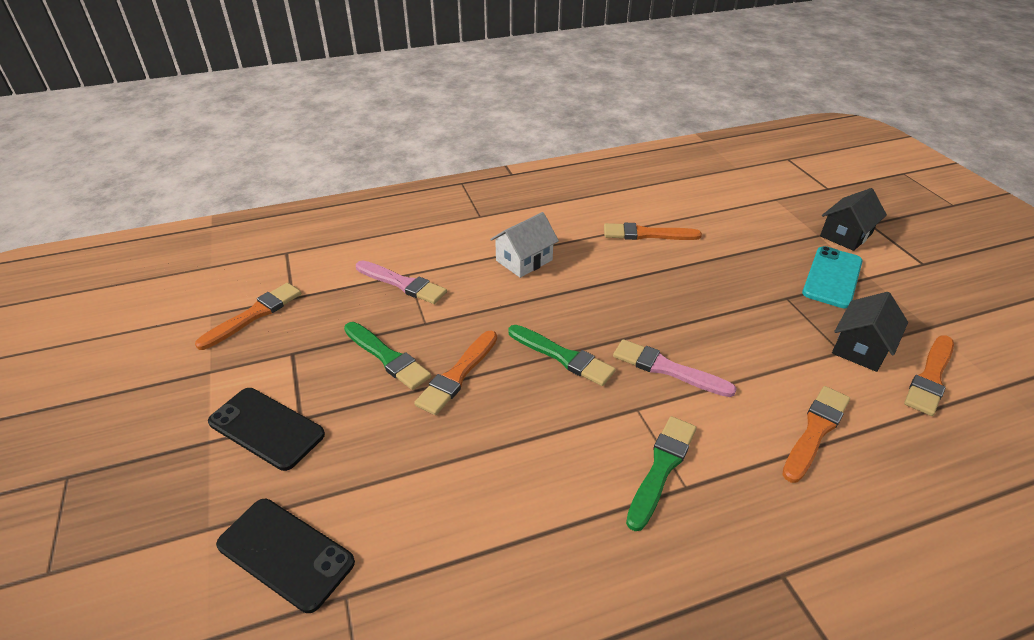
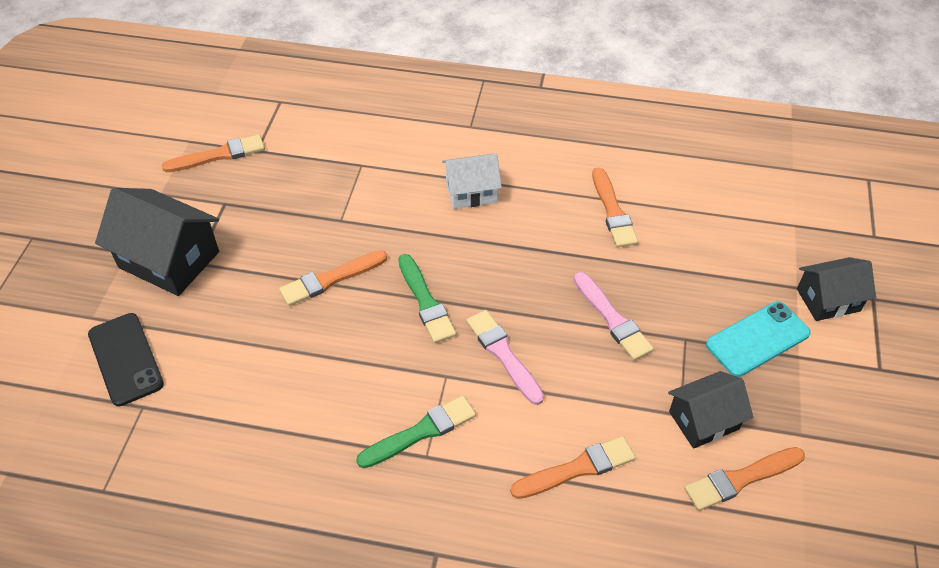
camera: 30 degrees right, 10 degrees up
black phone [208,388,325,471] -> black house [95,188,219,296]
green brush [344,322,431,390] -> none
pink brush [356,260,447,304] -> pink brush moved to [574,272,654,360]
orange brush [604,223,702,240] -> orange brush turned 135 degrees counterclockwise [592,168,638,247]

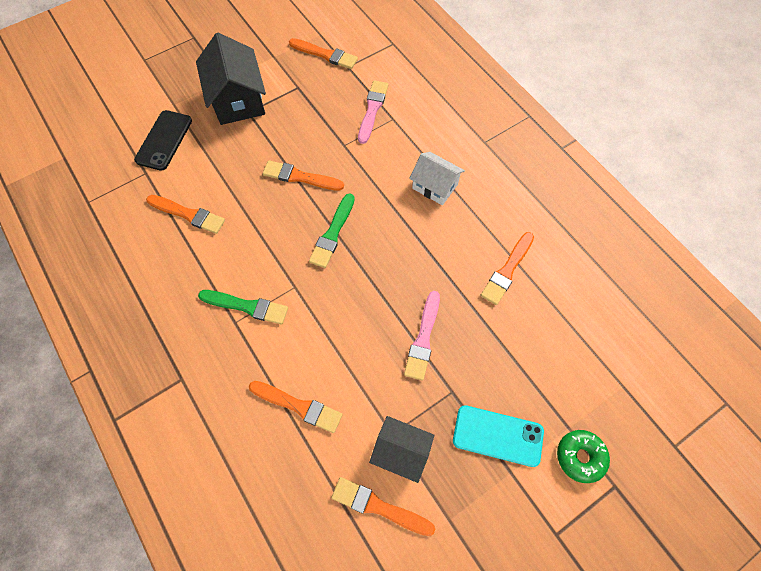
camera: 45 degrees right, 15 degrees up
pink brush [466,310,544,405] -> pink brush moved to [358,80,389,144]
black house [797,257,876,321] -> green donut [557,430,610,483]
none -> orange brush [146,195,225,234]

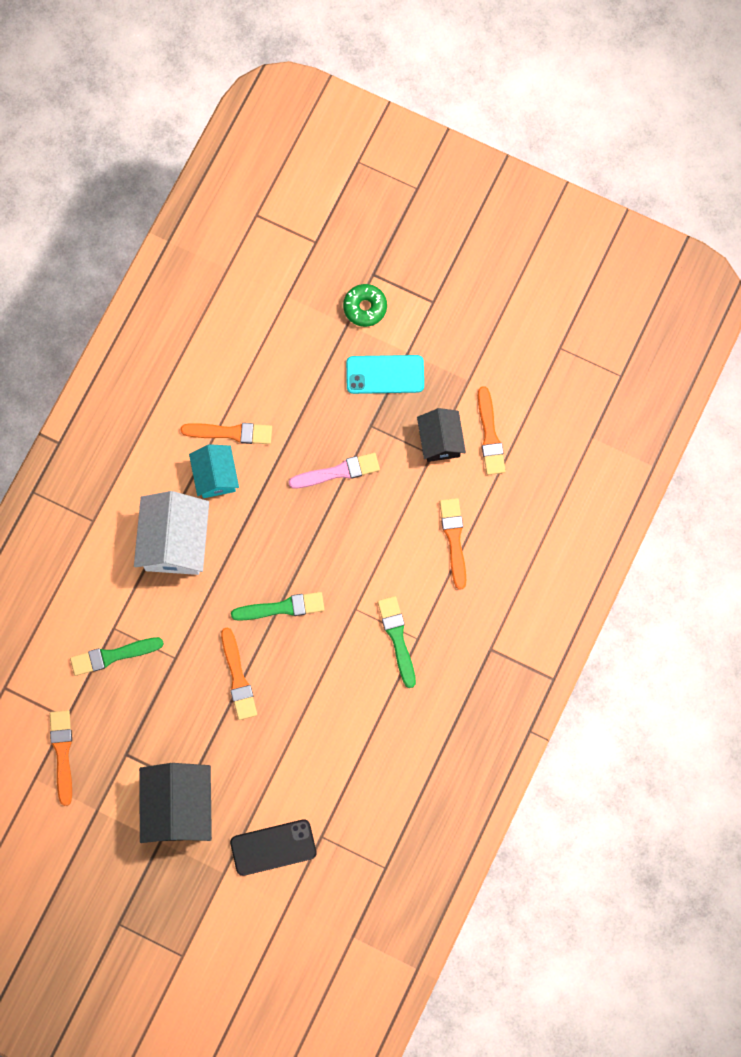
camera: 120 degrees left, 10 degrees up
orange brush [146,195,225,234] -> none
black house [196,33,266,125] -> black house turned 45 degrees counterclockwise [139,763,212,843]
pink brush [358,80,389,144] -> green brush [70,637,164,676]
white house [409,152,465,205] -> white house [134,491,209,575], size x1.60
turquoise phone [453,405,544,467] -> turquoise phone turned 75 degrees counterclockwise [346,355,424,394]
none -> turquoise house [189,444,239,498]

